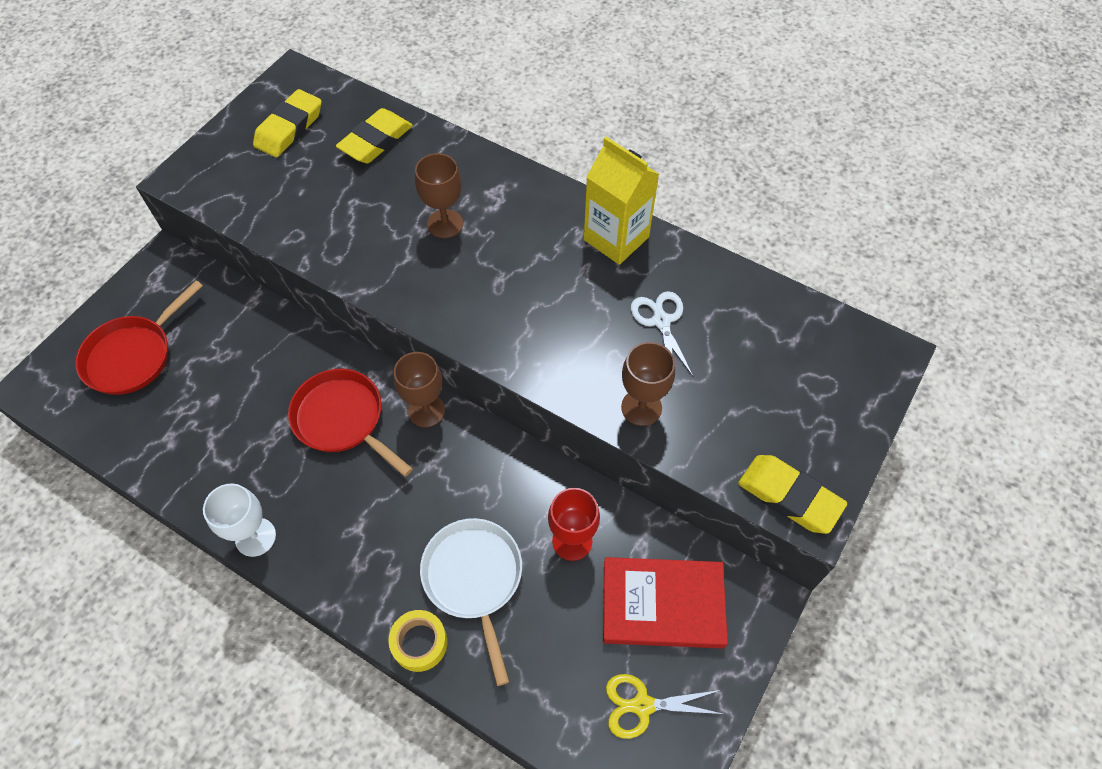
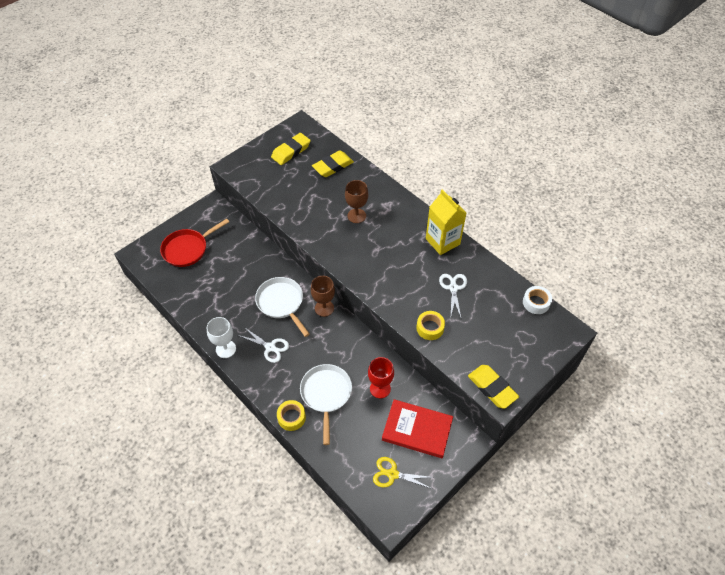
camera: 15 degrees right, 5 degrees down
red pan [288,369,413,477] -> white pan [255,277,310,337]
brown goblet [621,342,675,426] -> yellow tape [416,311,445,340]
none -> white scissors [238,327,289,363]
none -> white tape [523,286,552,314]

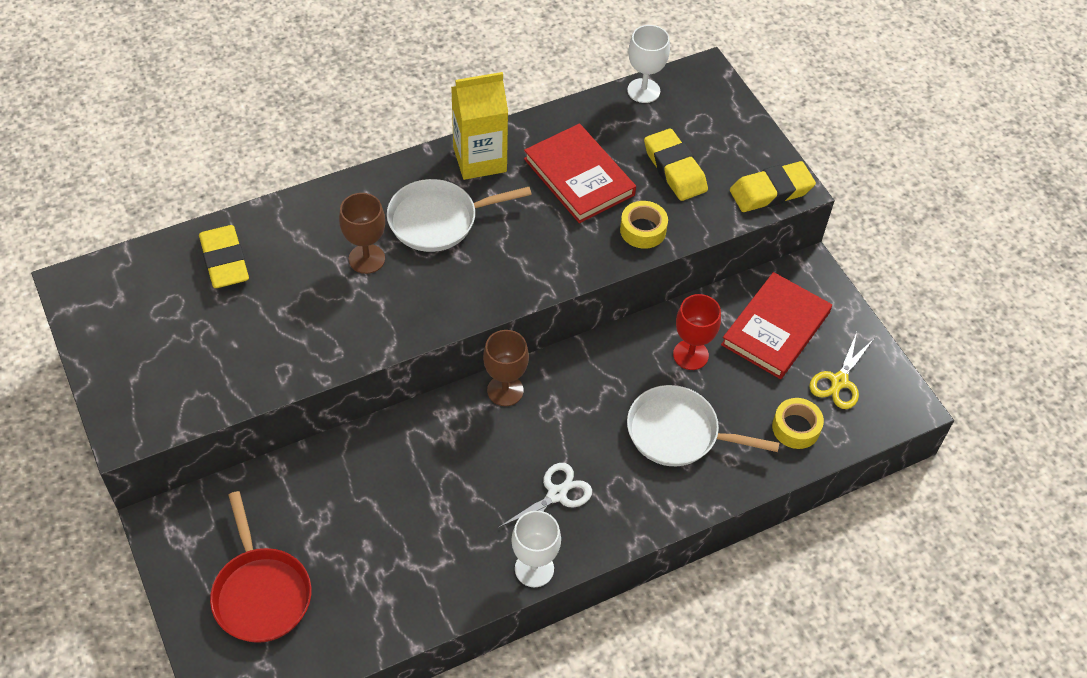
camera: 75 degrees left, 0 degrees up
white pan [255,277,310,337] -> white pan moved to [387,179,532,252]
yellow eraser [271,133,311,165] -> yellow eraser moved to [644,129,708,201]
yellow tape [277,400,306,431] -> yellow tape moved to [772,398,824,449]
white scissors [439,274,467,319] -> red book [524,123,636,223]
white tape [523,286,552,314] -> white goblet [627,25,670,103]

